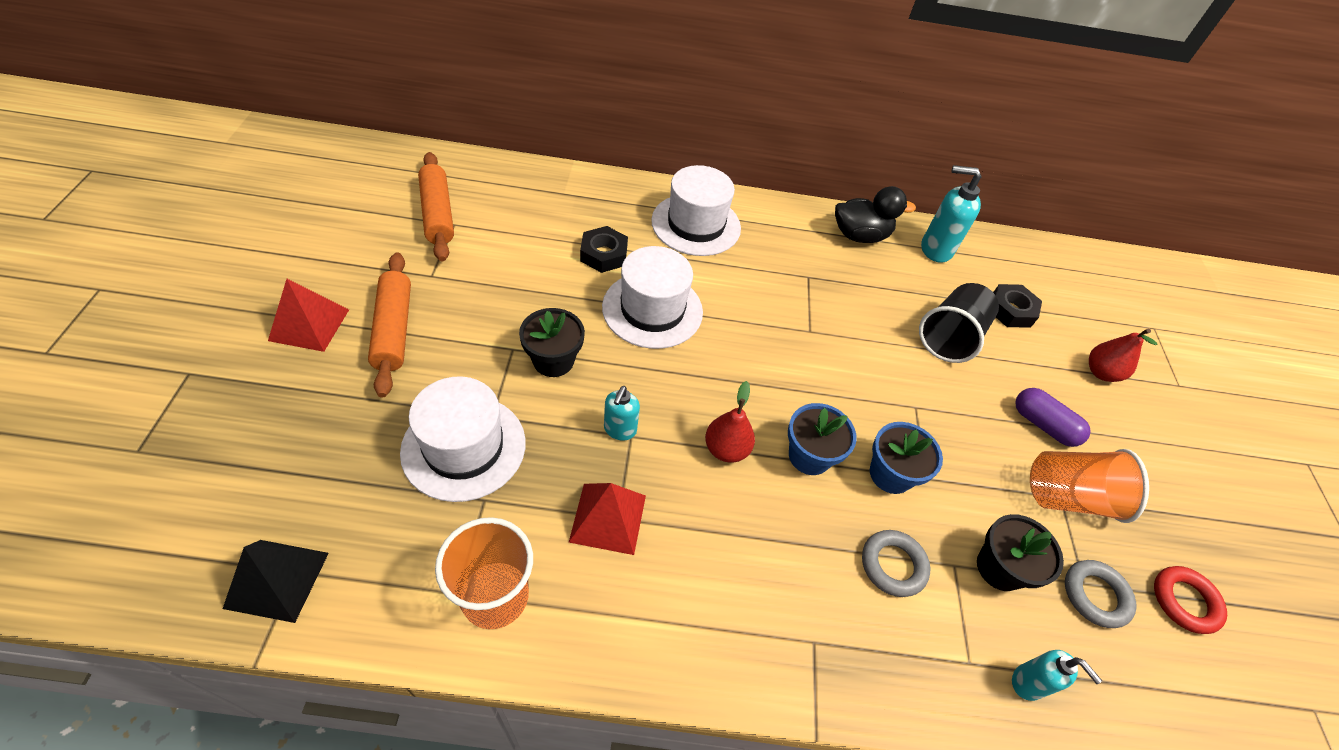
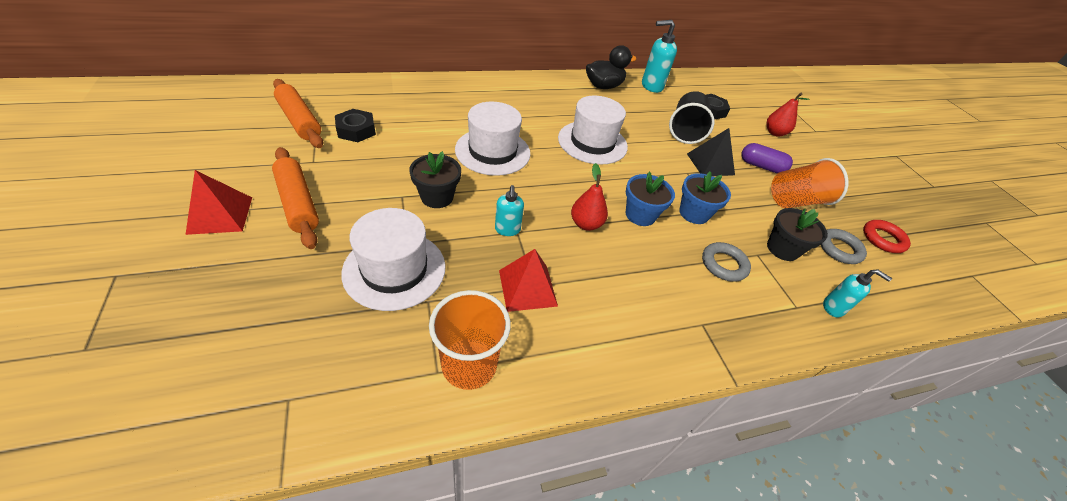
camera: 20 degrees left, 5 degrees down
black pyramid [223,540,329,623] -> black pyramid moved to [687,128,735,176]
black nut [580,226,628,273] -> black nut moved to [335,109,376,142]
white hat [651,165,741,256] -> white hat moved to [558,96,628,165]

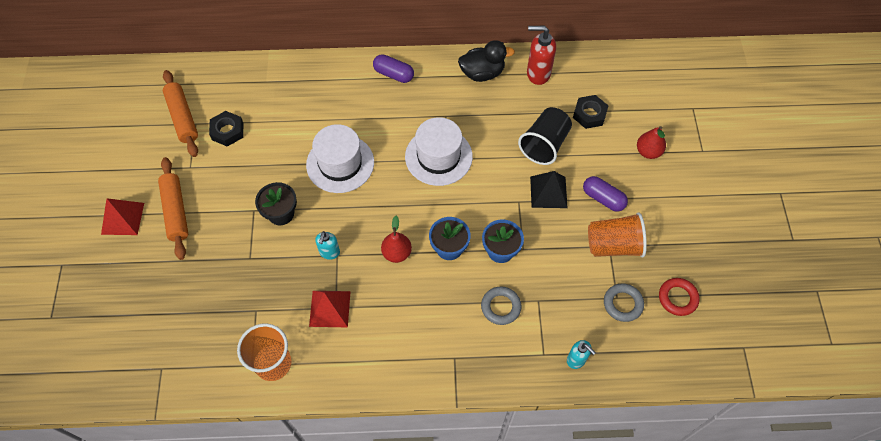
camera: 20 degrees right, 15 degrees up
white hat [341,208,446,311] -> none
turquoise soap dispenser [642,20,677,93] -> red soap dispenser [527,26,556,85]
black flower pot [767,208,828,261] -> none
none -> purple capsule [373,54,414,83]

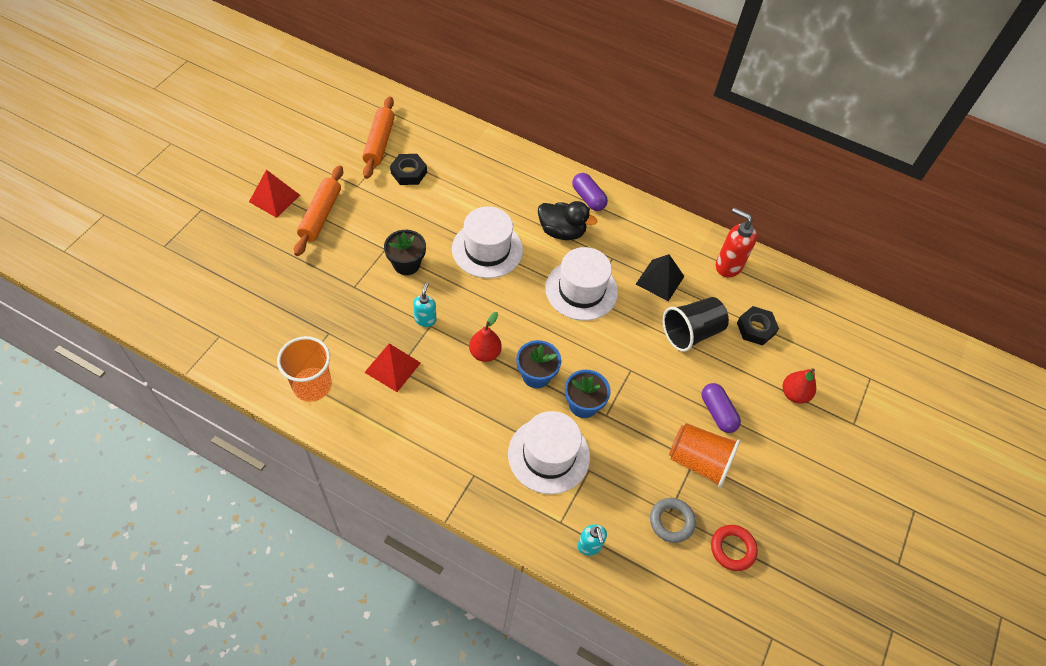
camera: 25 degrees right, 5 degrees down
turquoise soap dispenser [315,231,340,260] -> turquoise soap dispenser turned 150 degrees clockwise [413,282,437,327]
black duck [458,40,515,82] -> black duck moved to [538,201,597,240]
grey ring [481,287,521,325] -> white hat [508,411,590,494]
black pyramid [530,171,567,208] -> black pyramid moved to [636,254,684,301]

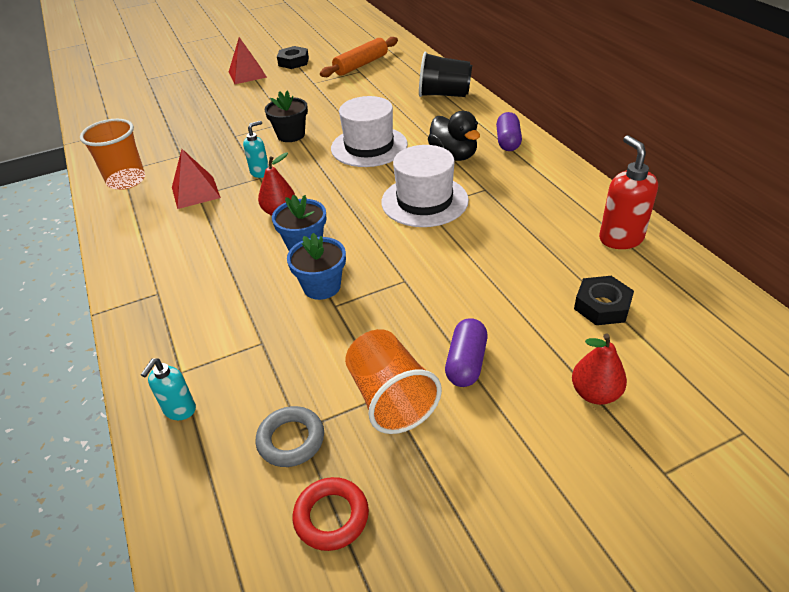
camera: 45 degrees right, 15 degrees down
orange rolling pin [294,165,343,256] -> none
black nut [390,154,427,185] -> black nut moved to [277,46,309,69]
white hat [508,411,590,494] -> none
black pyramid [636,254,684,301] -> none
black cup [663,297,729,352] -> black cup moved to [419,52,472,97]

